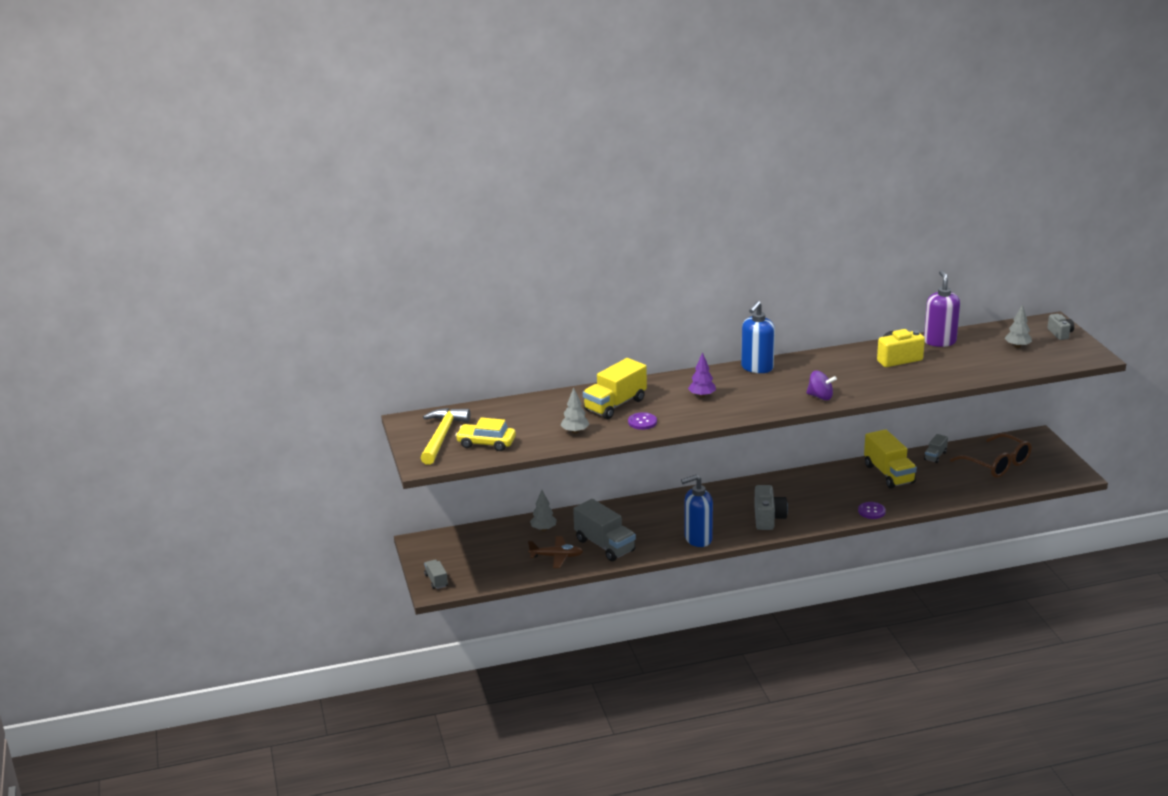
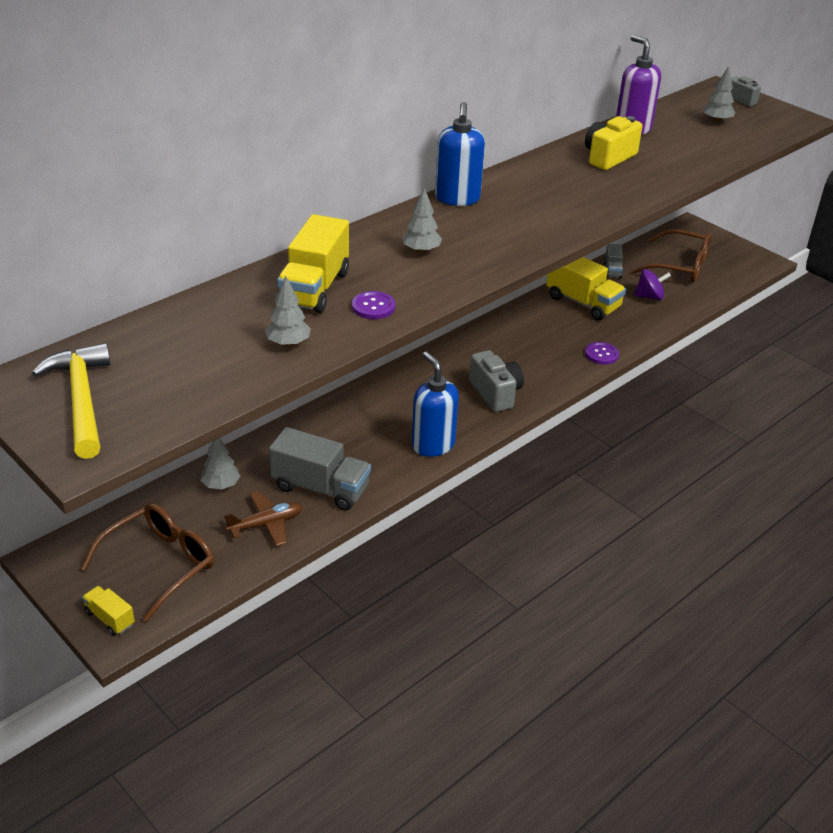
camera: 30 degrees left, 10 degrees up
grey truck [424,560,448,589] -> yellow truck [82,586,135,635]
yellow car [455,417,516,451] -> none
blue soap dispenser [681,475,713,547] -> blue soap dispenser turned 105 degrees clockwise [412,352,459,457]
purple tree [688,352,716,398] -> grey tree [402,188,442,254]
purple spinning top [806,370,837,400] -> purple spinning top moved to [634,269,671,300]
none -> brown glasses [81,503,214,622]

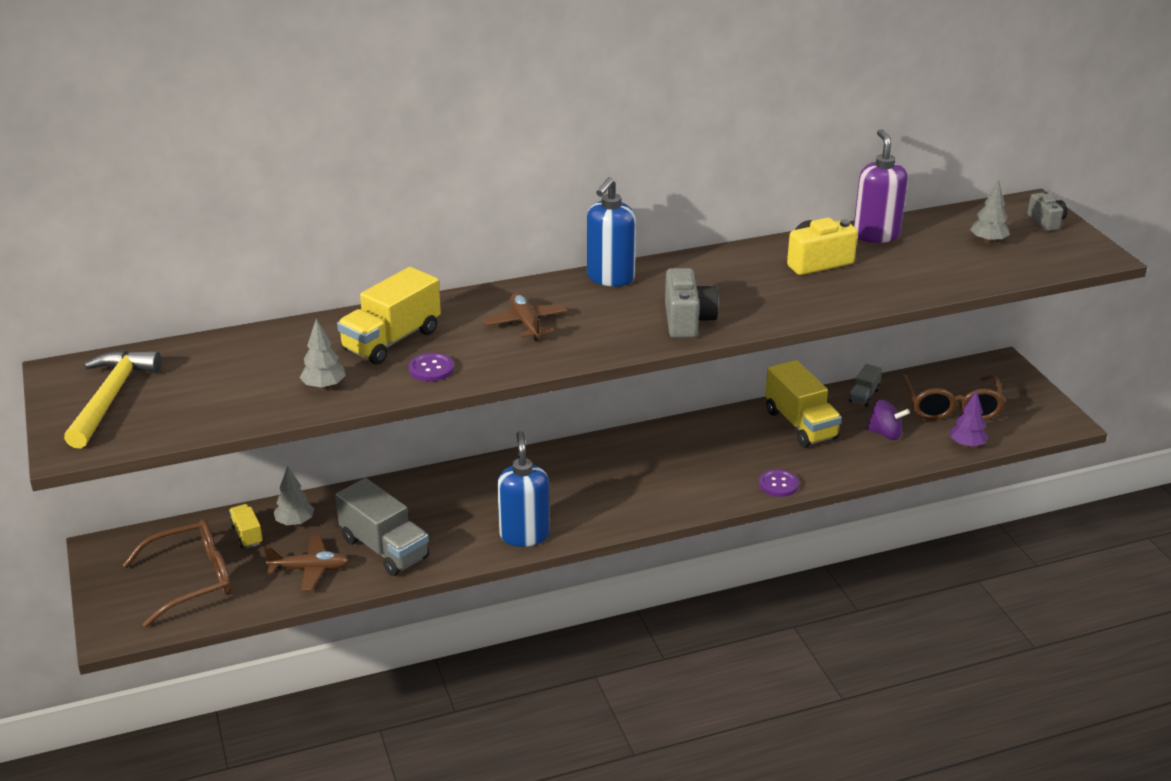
camera: 25 degrees right, 5 degrees down
yellow truck [82,586,135,635] -> yellow truck moved to [229,504,263,548]
grey tree [402,188,442,254] -> brown plane [483,293,567,341]
grey camera [469,350,524,412] -> grey camera moved to [665,268,719,338]
brown glasses [632,229,711,282] -> brown glasses turned 45 degrees clockwise [901,374,1006,420]
none -> purple tree [950,390,988,448]

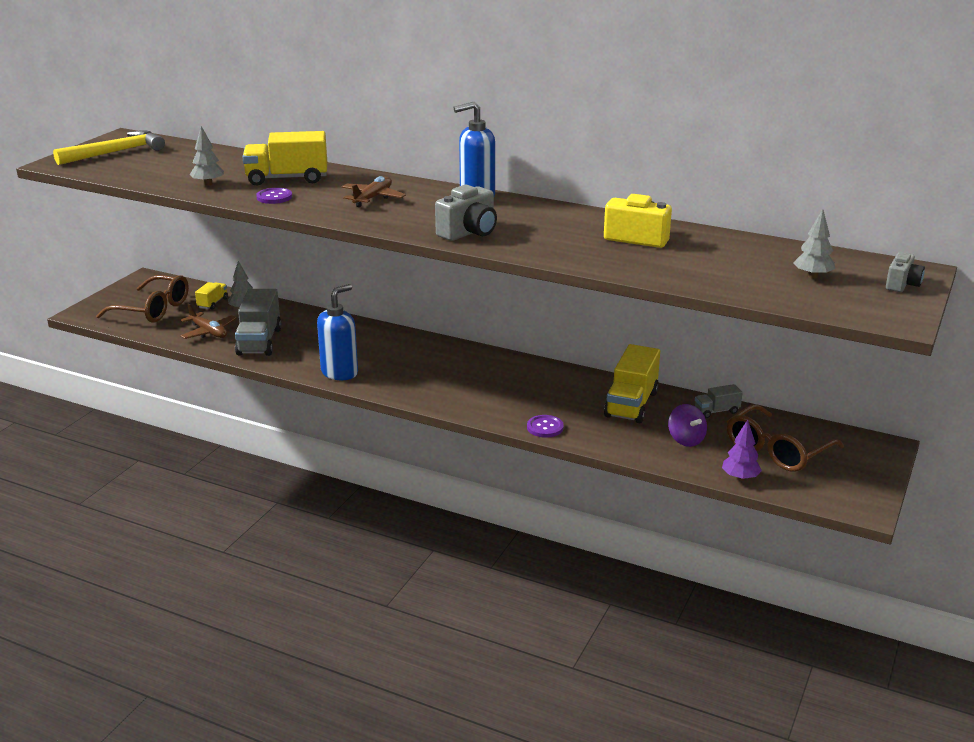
camera: 45 degrees right, 5 degrees down
purple soap dispenser [854,129,908,243] -> none

